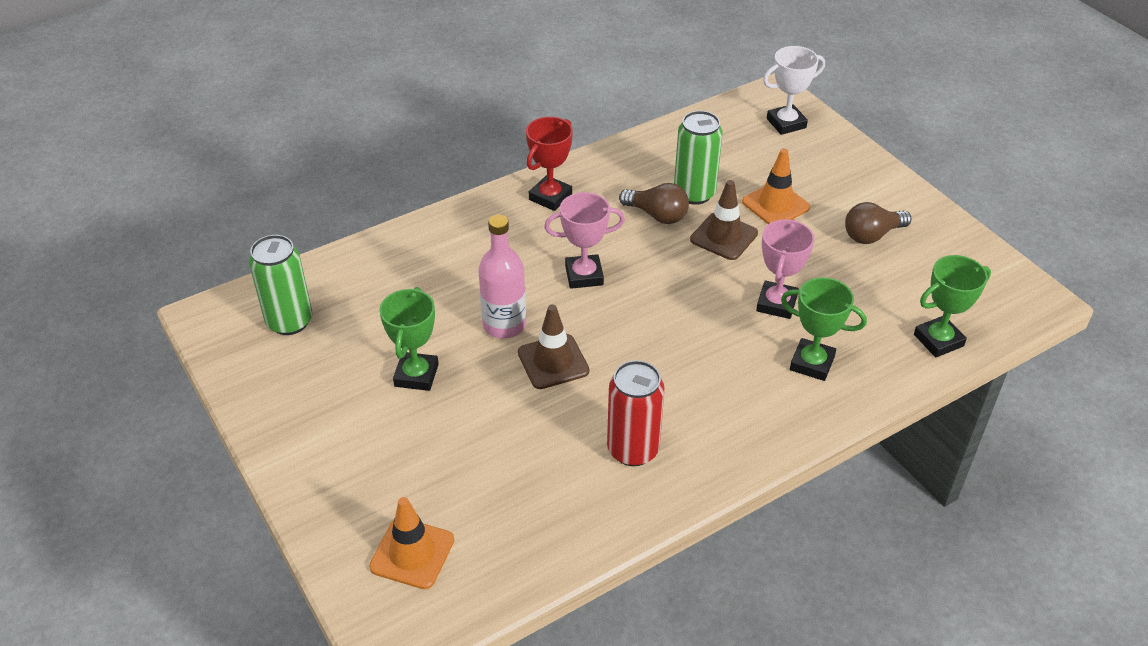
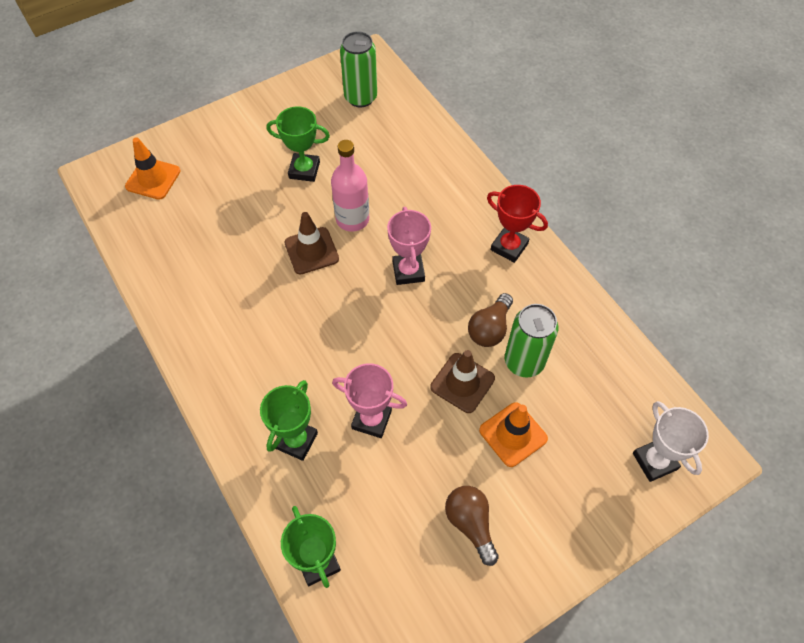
camera: 90 degrees right, 15 degrees up
red can [607,360,665,466] -> none

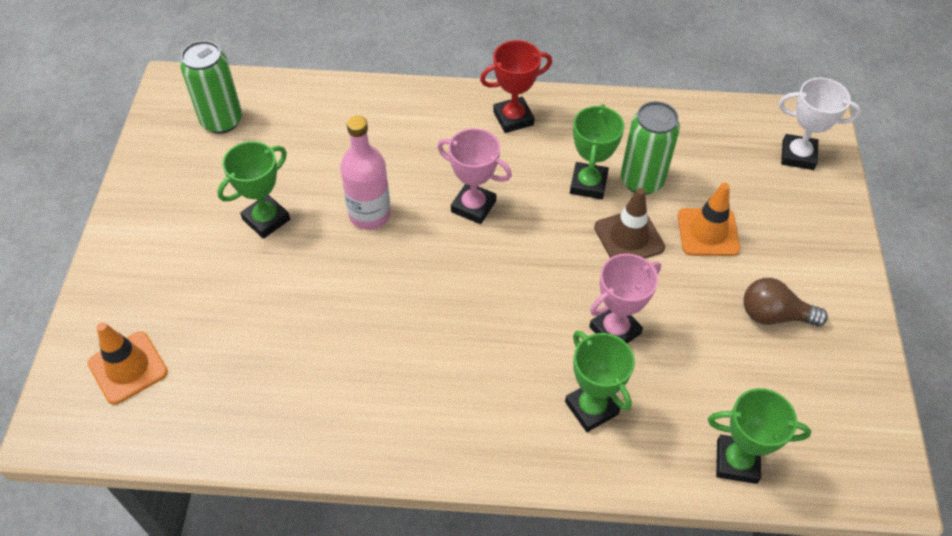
camera: 55 degrees left, 5 degrees down
brown traffic cone [284,212,339,275] -> none
brown light bulb [468,293,513,347] -> green trophy [570,104,624,199]

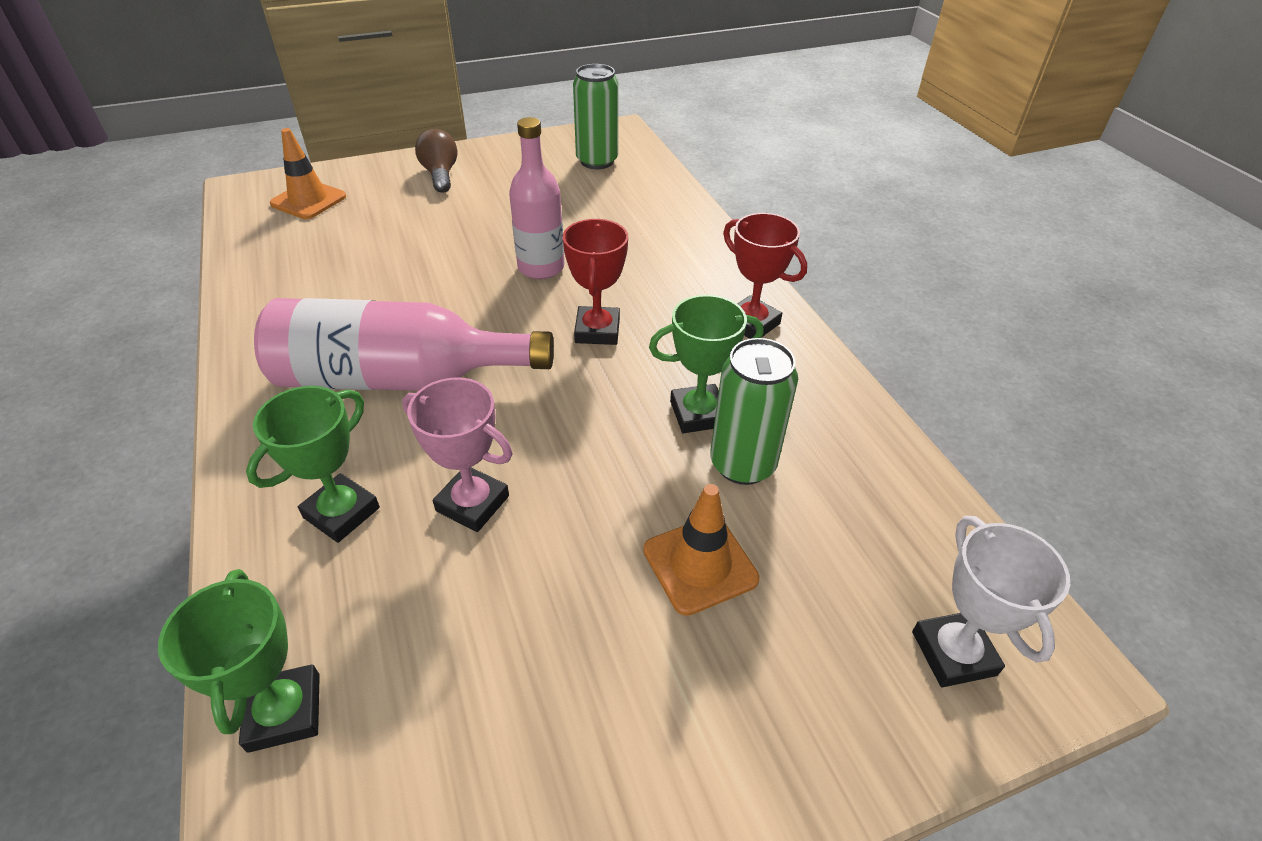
camera: 65 degrees right, 10 degrees down
green trophy [217,141,290,239] -> none
pink trophy [437,128,512,224] -> red trophy [563,219,628,345]
brown traffic cone [594,188,665,259] -> none
brown light bulb [743,278,828,326] -> brown light bulb moved to [415,129,457,193]
none -> pink bottle [254,298,554,391]

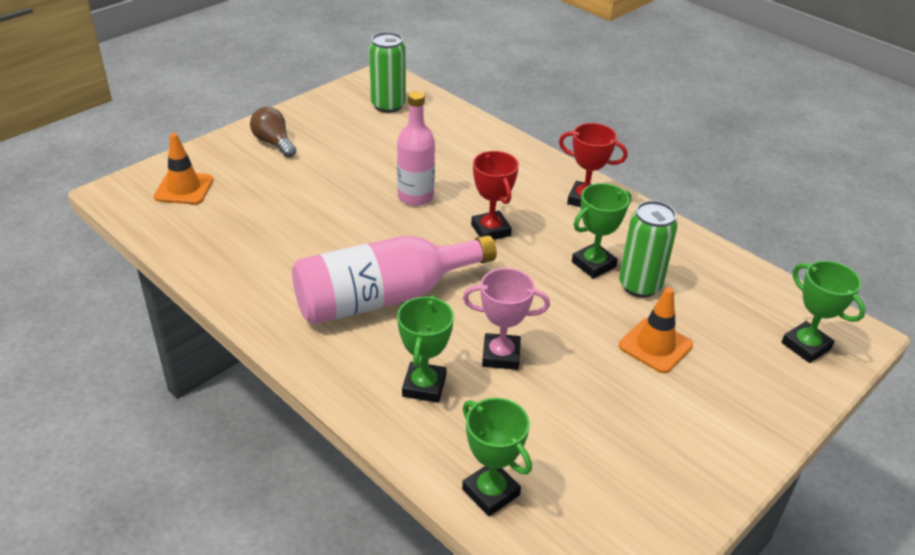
camera: 25 degrees left, 5 degrees down
white trophy [912,516,1070,687] -> green trophy [782,261,866,363]

